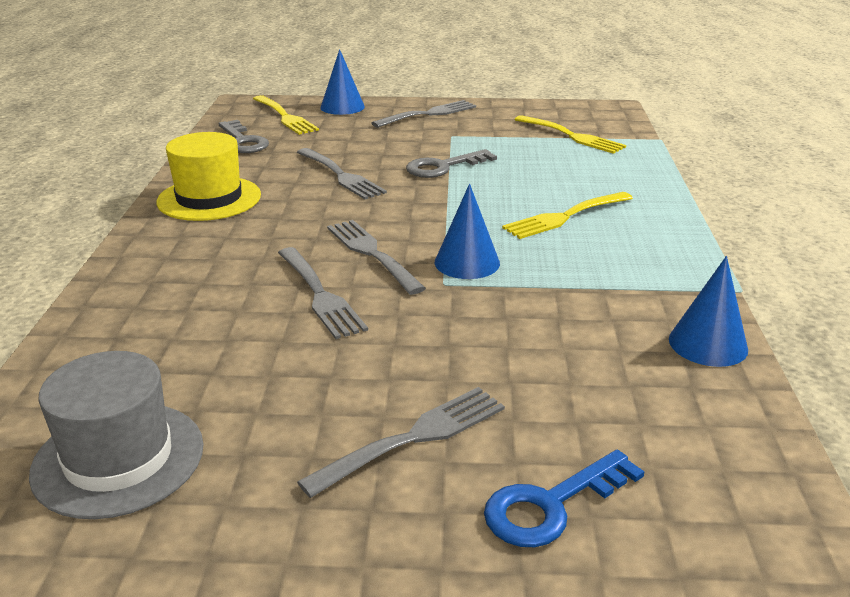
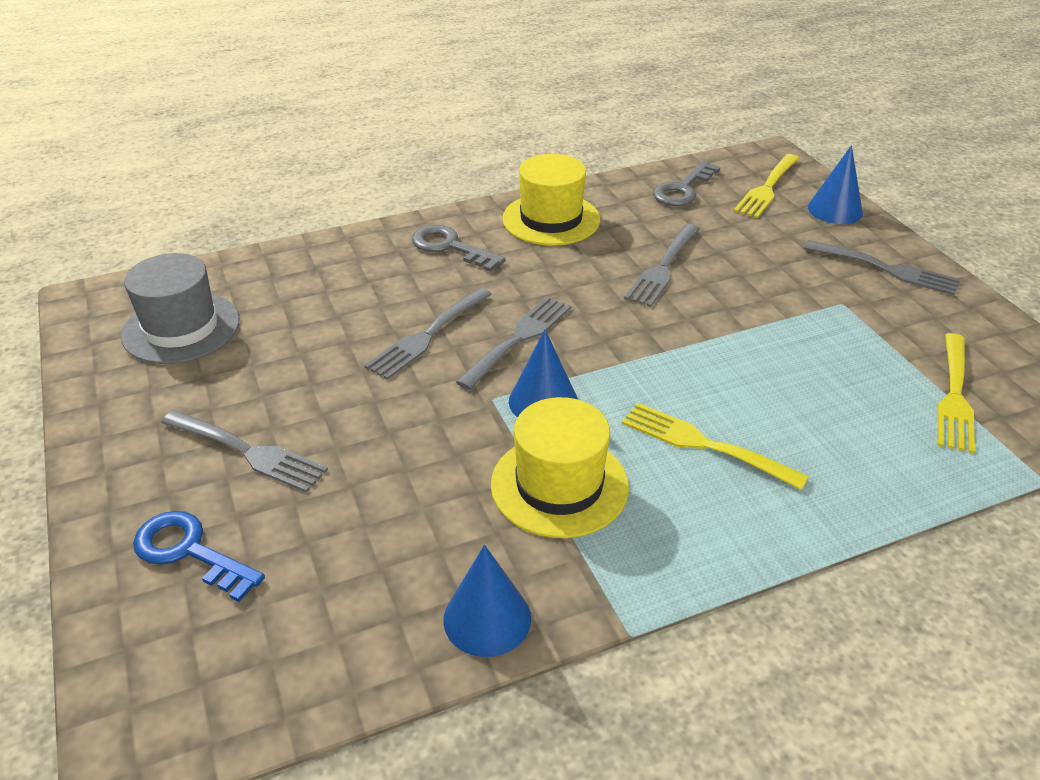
camera: 65 degrees right, 10 degrees up
grey key [406,149,497,178] -> grey key moved to [412,225,505,272]
none -> yellow hat [491,397,629,538]

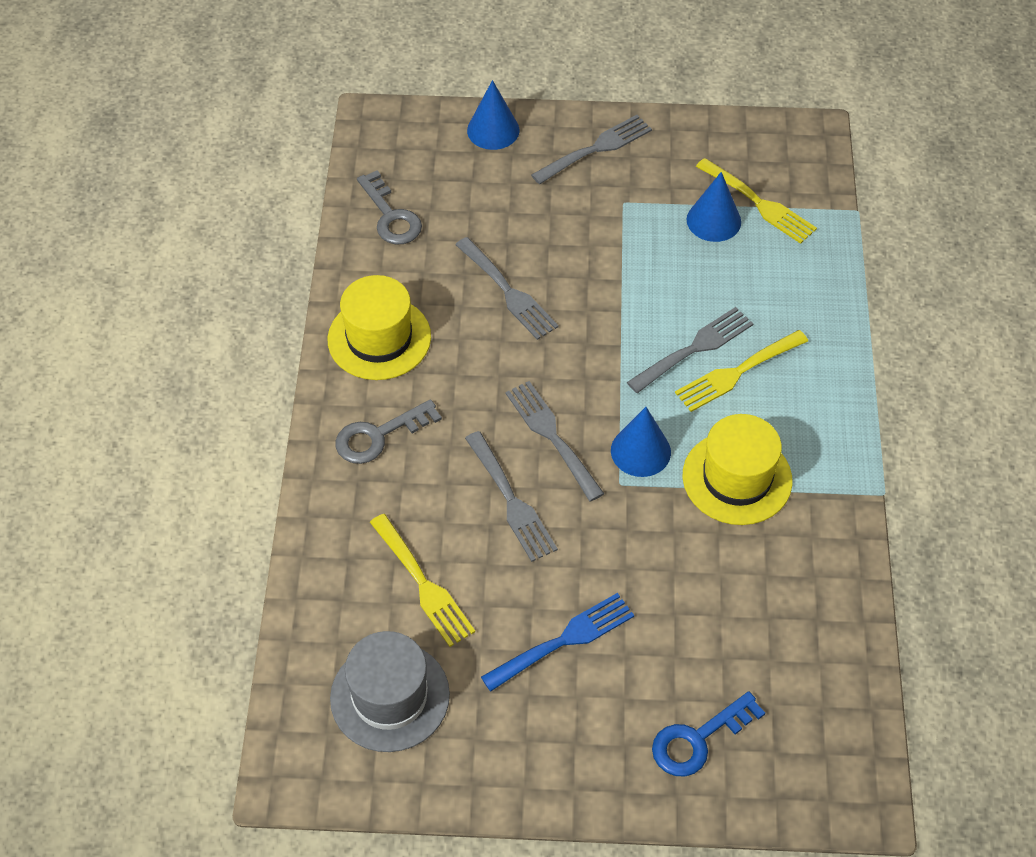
camera: 65 degrees left, 15 degrees up
grey fork [161,410,328,493] -> grey fork moved to [627,307,754,393]
blue cone [443,545,531,657] -> blue cone moved to [686,172,741,242]
yellow fork [733,154,799,218] -> yellow fork moved to [370,514,475,647]
none -> blue fork [481,593,634,692]

